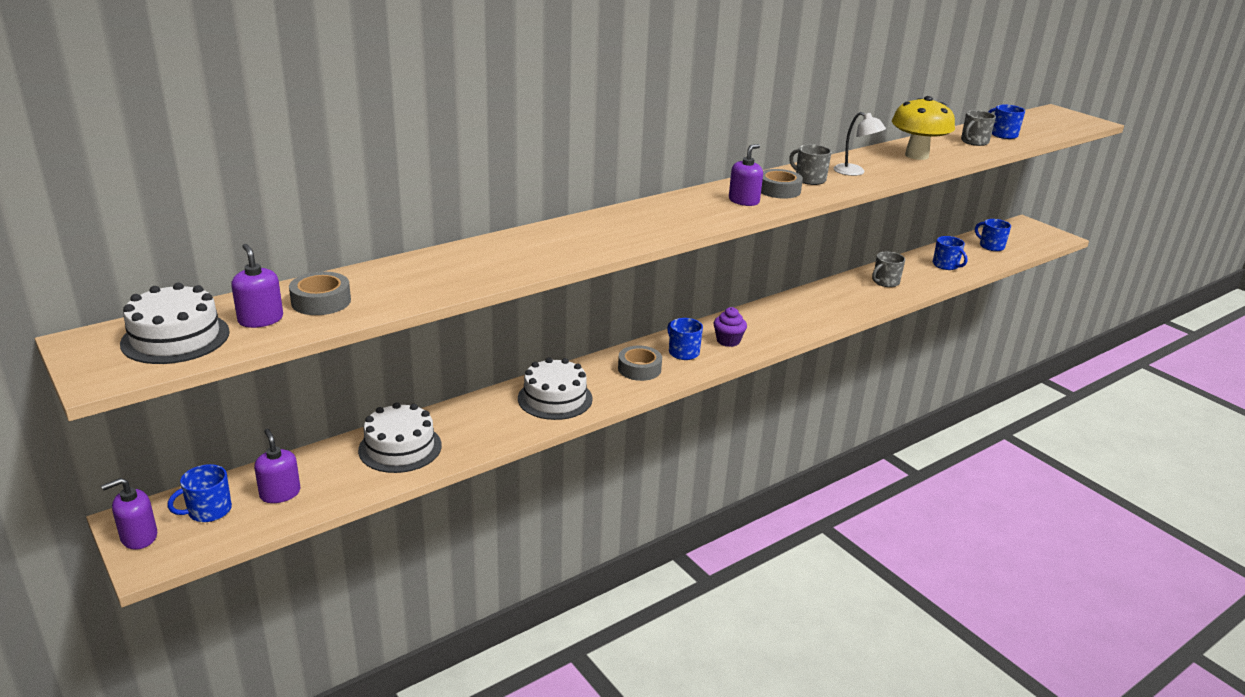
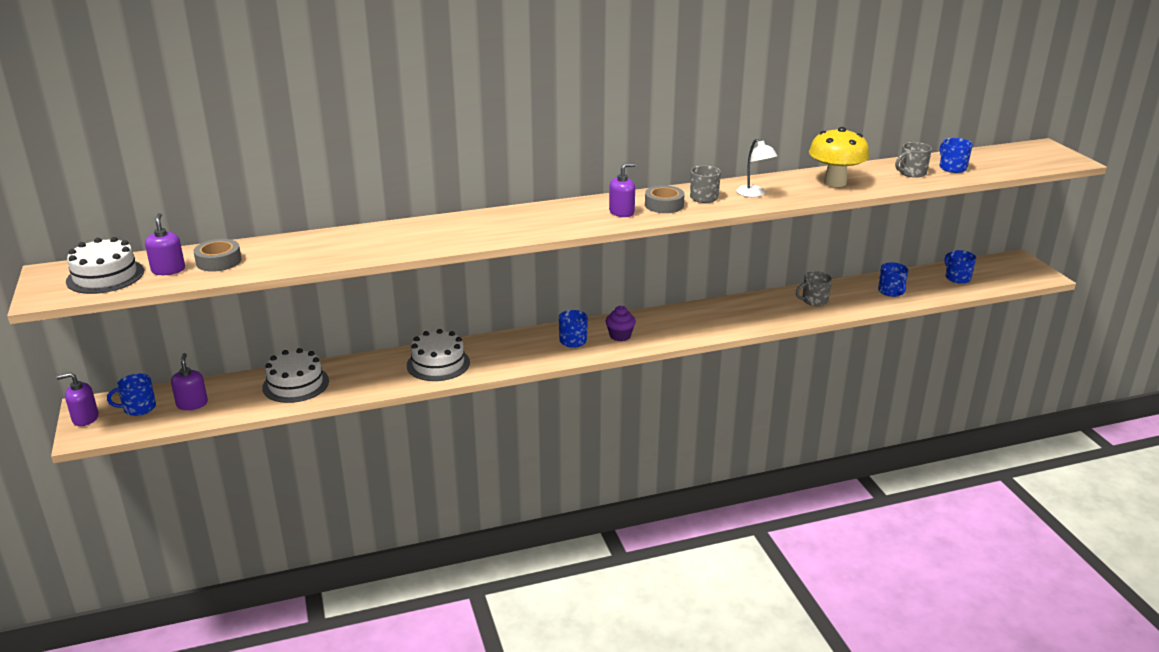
camera: 20 degrees right, 0 degrees up
grey tape [618,346,662,381] -> none

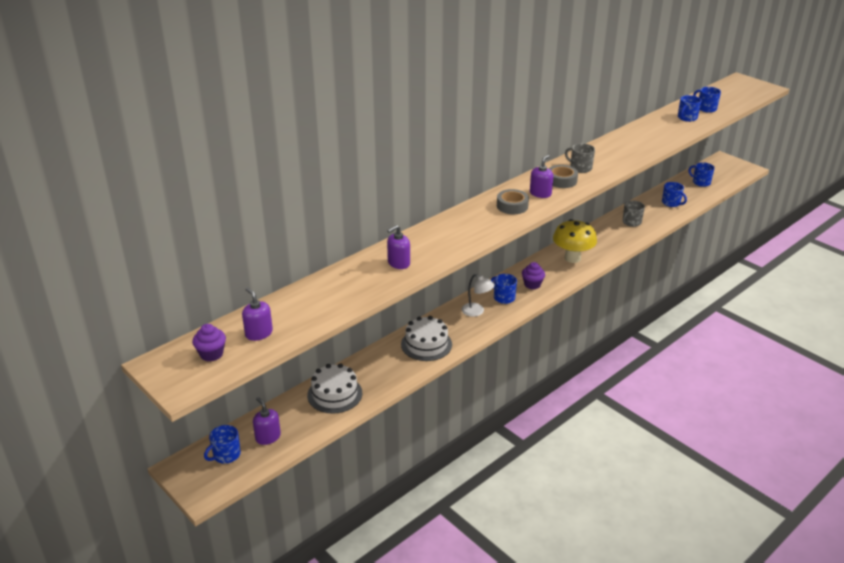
camera: 25 degrees left, 5 degrees up
purple soap dispenser [57,372,99,426] -> purple soap dispenser moved to [387,225,410,269]
white cake [66,237,144,294] -> purple cupcake [192,324,226,361]
grey tape [193,239,242,272] -> grey tape moved to [497,189,529,214]
white lamp [736,139,778,197] -> white lamp moved to [462,274,495,317]
yellow mushroom [809,127,870,187] -> yellow mushroom moved to [553,219,597,263]
grey mug [895,142,932,178] -> blue mug [678,95,702,122]

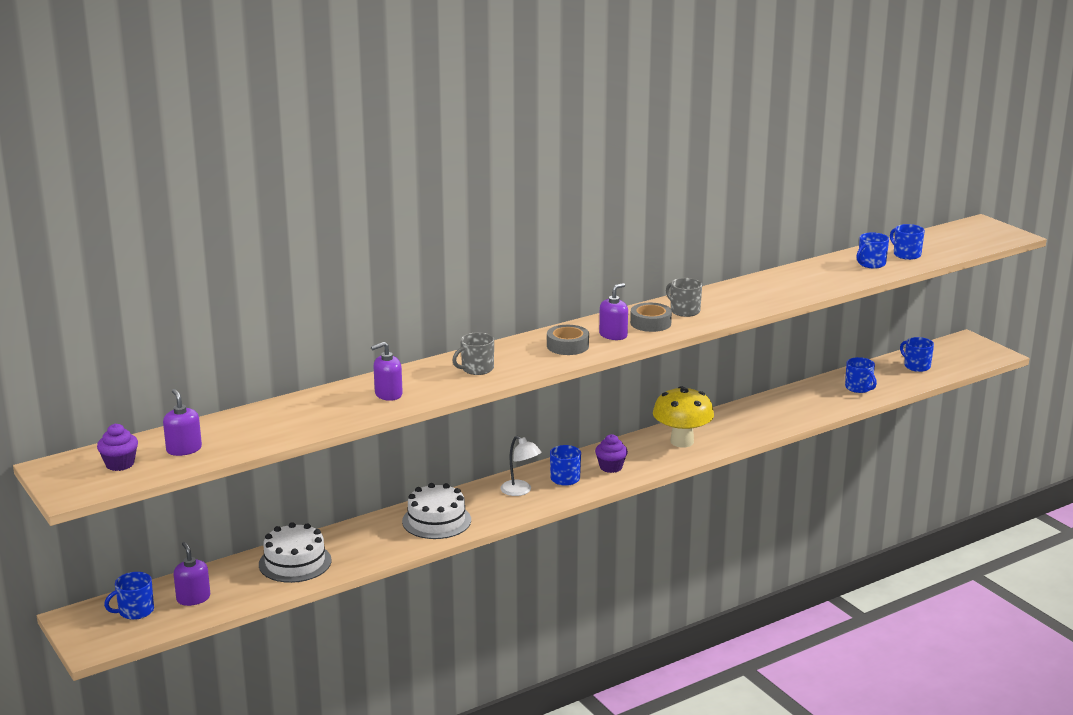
camera: 10 degrees right, 10 degrees down
grey mug [622,201,645,227] -> grey mug moved to [452,332,494,375]

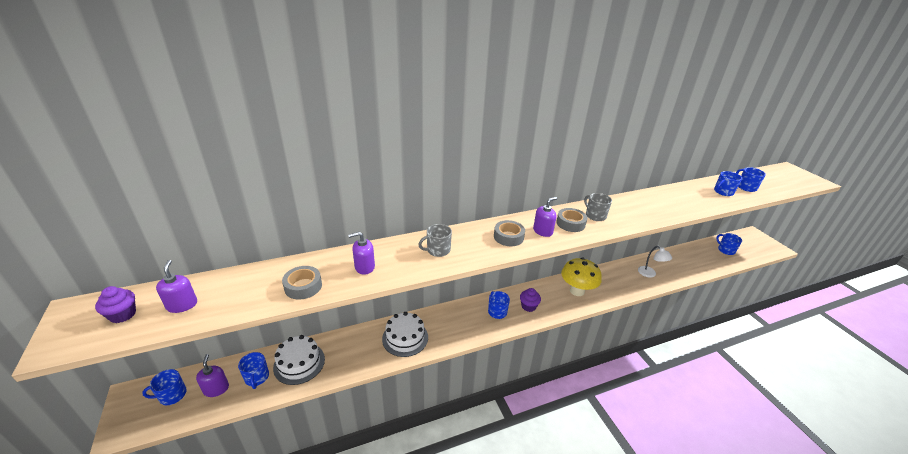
camera: 10 degrees right, 10 degrees up
white lamp [500,436,541,496] -> white lamp moved to [638,246,672,278]
blue mug [845,357,877,393] -> blue mug moved to [238,352,269,389]
none -> grey tape [282,266,322,300]

